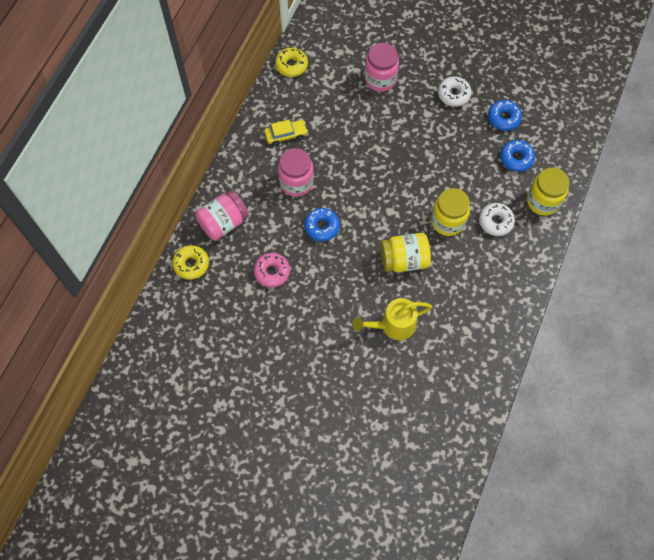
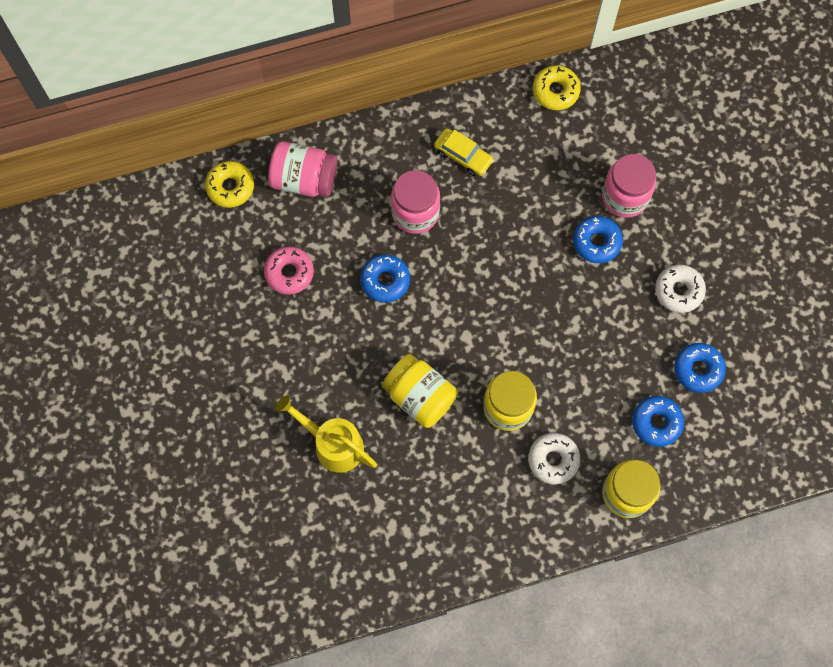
camera: 50 degrees right, 5 degrees up
none -> blue donut [573,216,623,263]

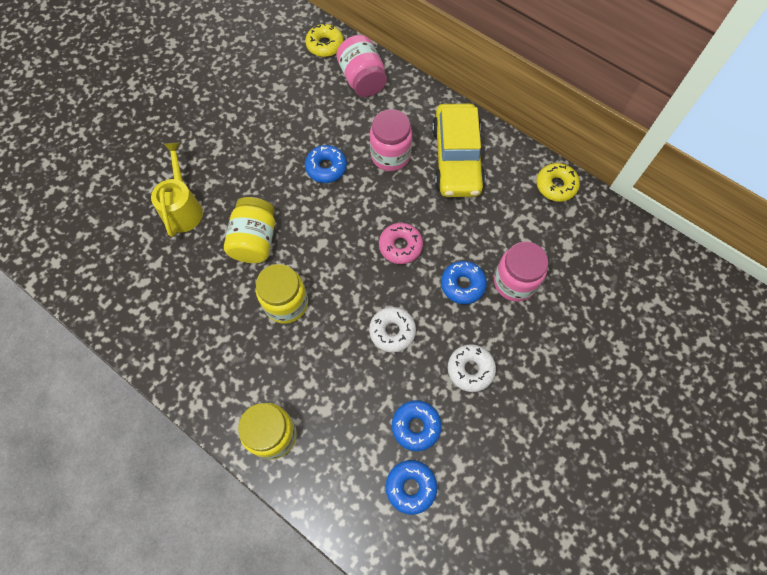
camera: 55 degrees right, 5 degrees down
pink donut [264,246,314,295] -> pink donut moved to [379,223,423,264]
yellow car [434,129,494,176] -> yellow car [432,104,485,197], size x2.03
white donut [528,433,580,485] -> white donut moved to [369,307,416,353]
blue donut [632,396,684,447] -> blue donut moved to [386,460,437,515]

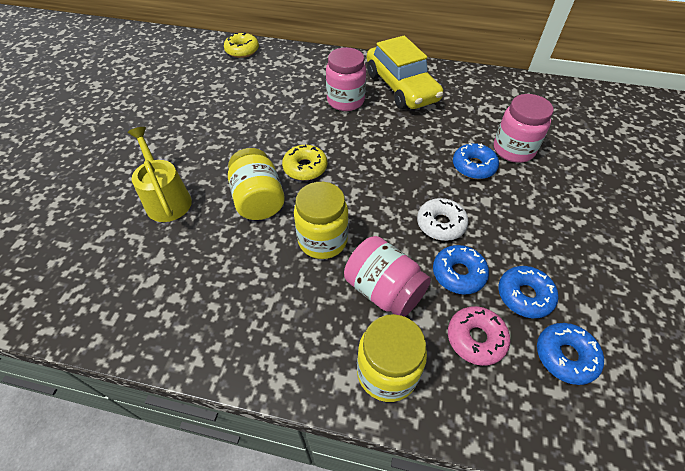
camera: 25 degrees left, 15 degrees down
blue donut [305,145,347,183] -> blue donut moved to [433,245,489,294]
pink jar [336,35,387,97] -> pink jar moved to [344,236,431,317]
pink donut [379,223,423,264] -> pink donut moved to [448,306,510,366]
white donut [448,344,496,392] -> none
yellow donut [536,163,580,202] -> yellow donut moved to [282,145,327,181]

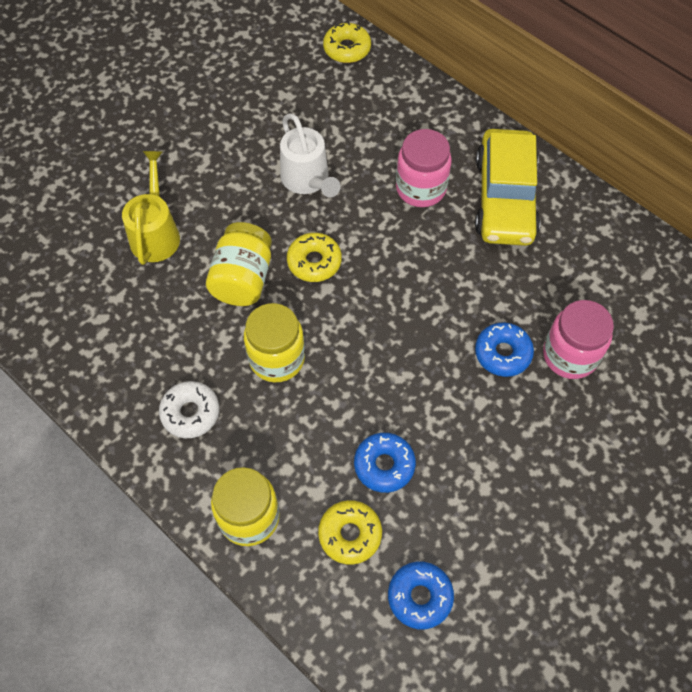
camera: 30 degrees right, 10 degrees up
pink jar [344,236,431,317] -> none
white donut [417,198,468,241] -> white donut moved to [159,381,219,438]
pink donut [448,306,510,366] -> yellow donut [318,500,382,565]
blue donut [499,266,558,318] -> none
none -> white watering can [280,114,341,197]

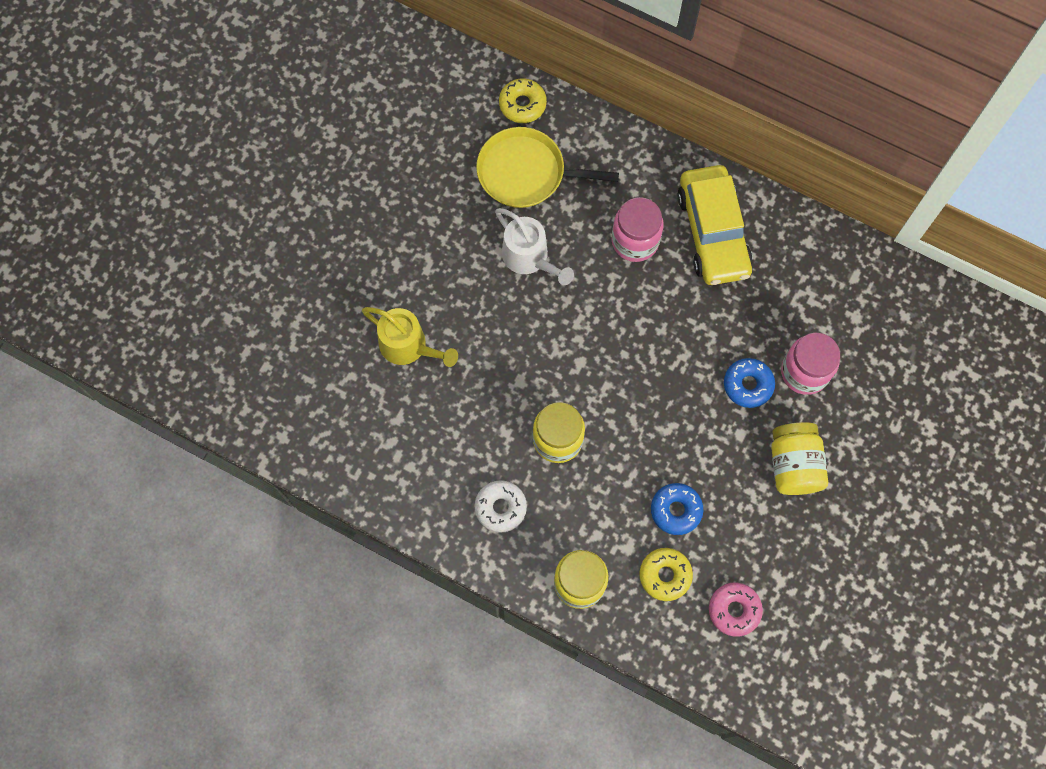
camera: 15 degrees left, 10 degrees up
yellow watering can [122,151,180,265] -> yellow watering can turned 135 degrees clockwise [362,307,458,367]
yellow jar [206,222,272,306] -> yellow jar moved to [771,422,828,495]
yellow donut [287,233,342,282] -> none
blue donut [388,562,454,629] -> pink donut [709,583,763,637]
none -> yellow pan [476,127,619,208]

